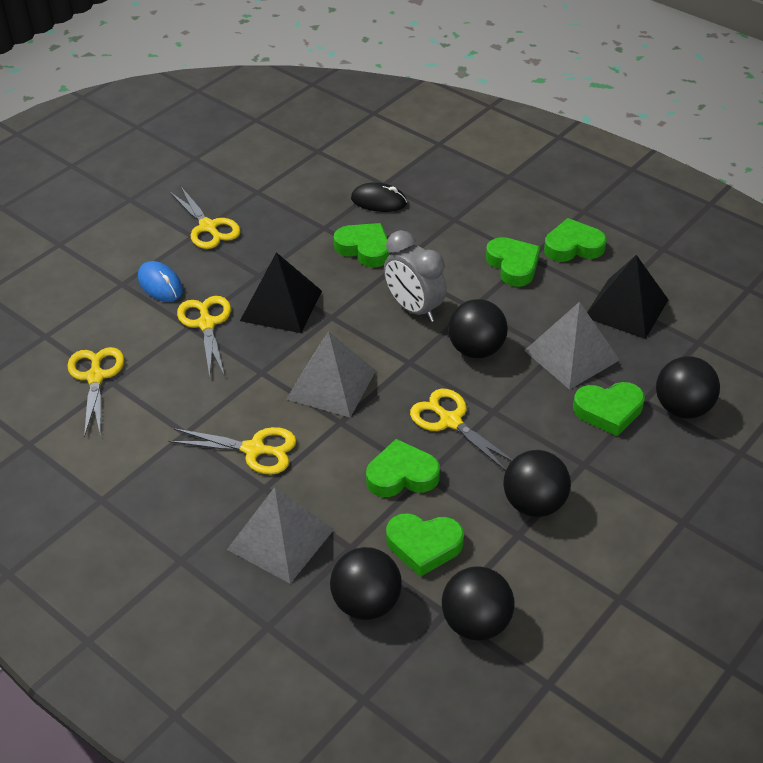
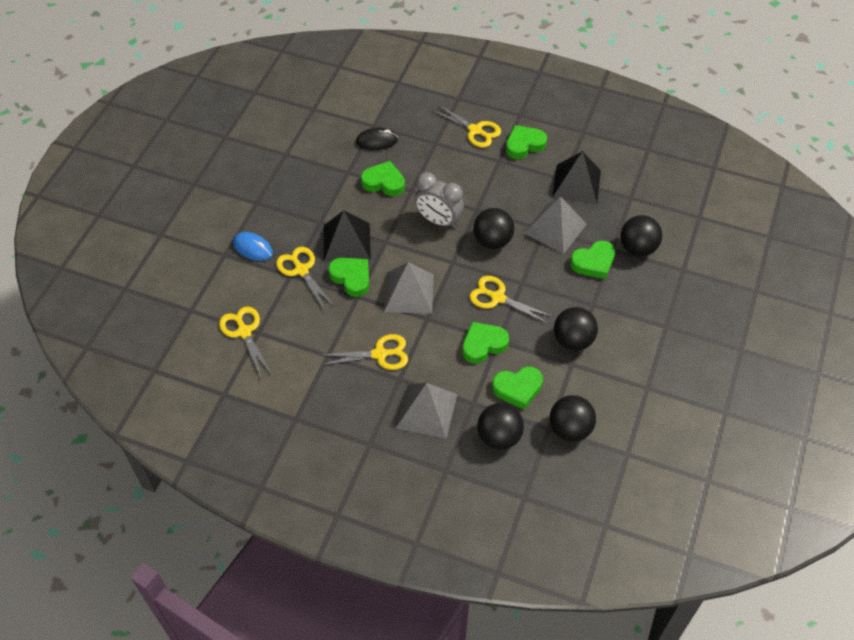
camera: 20 degrees left, 10 degrees up
yellow scissors [169,187,241,249] -> yellow scissors moved to [431,104,501,148]
green heart [486,237,540,287] -> green heart moved to [328,258,369,297]

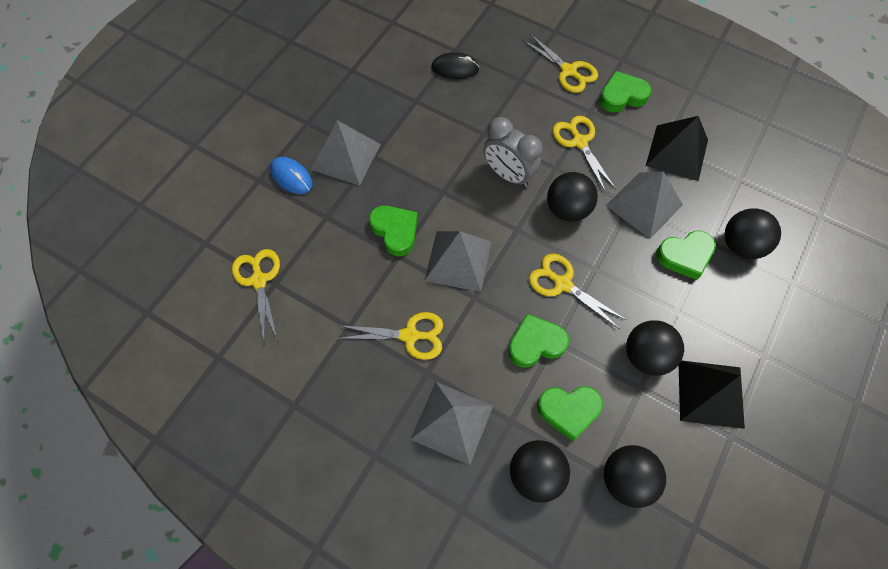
camera: 10 degrees right, 10 degrees up
yellow scissors [276,247,334,310] -> yellow scissors moved to [552,116,616,191]
black pyramid [324,210,371,262] -> black pyramid moved to [679,361,745,429]
green heart [361,161,405,196] -> none
none -> grey pyramid [311,120,381,186]

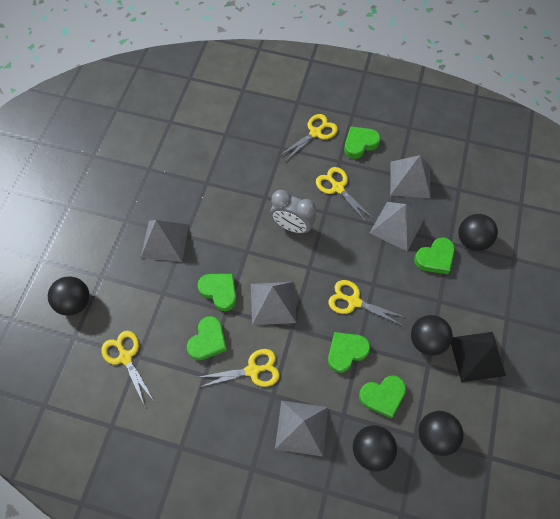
camera: 15 degrees left, 0 degrees up
blue mouse [270,157,313,194] -> none
black mouse [431,52,479,79] -> none
yellow scissors [522,34,598,93] -> yellow scissors turned 75 degrees counterclockwise [279,114,338,161]
black ball [547,172,598,222] -> black ball moved to [48,276,90,316]
black pyramid [646,116,708,181] -> grey pyramid [390,155,431,198]
none -> green heart [187,316,227,360]

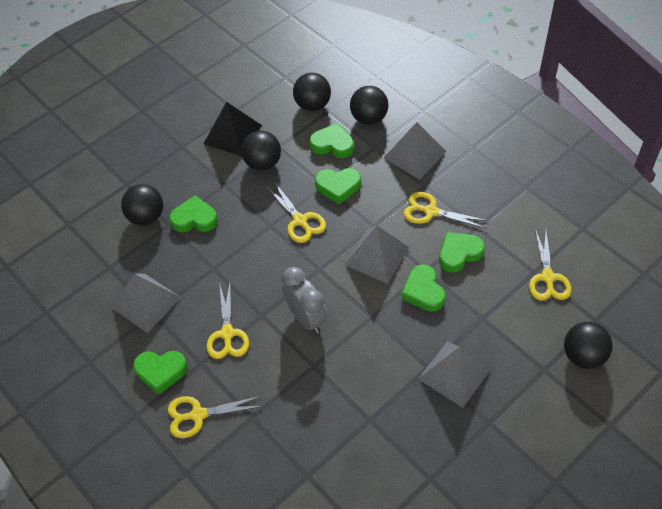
camera: 145 degrees left, 10 degrees down
grey pyramid [370,202,424,251] -> none

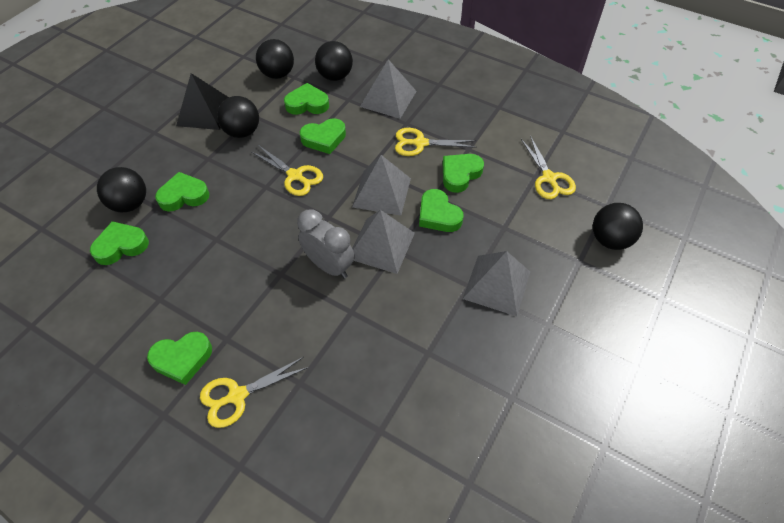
camera: 20 degrees left, 0 degrees up
grey pyramid [111,274,181,333] -> grey pyramid moved to [352,210,415,274]
yellow scissors [206,282,249,359] -> none
none -> green heart [90,221,149,265]

